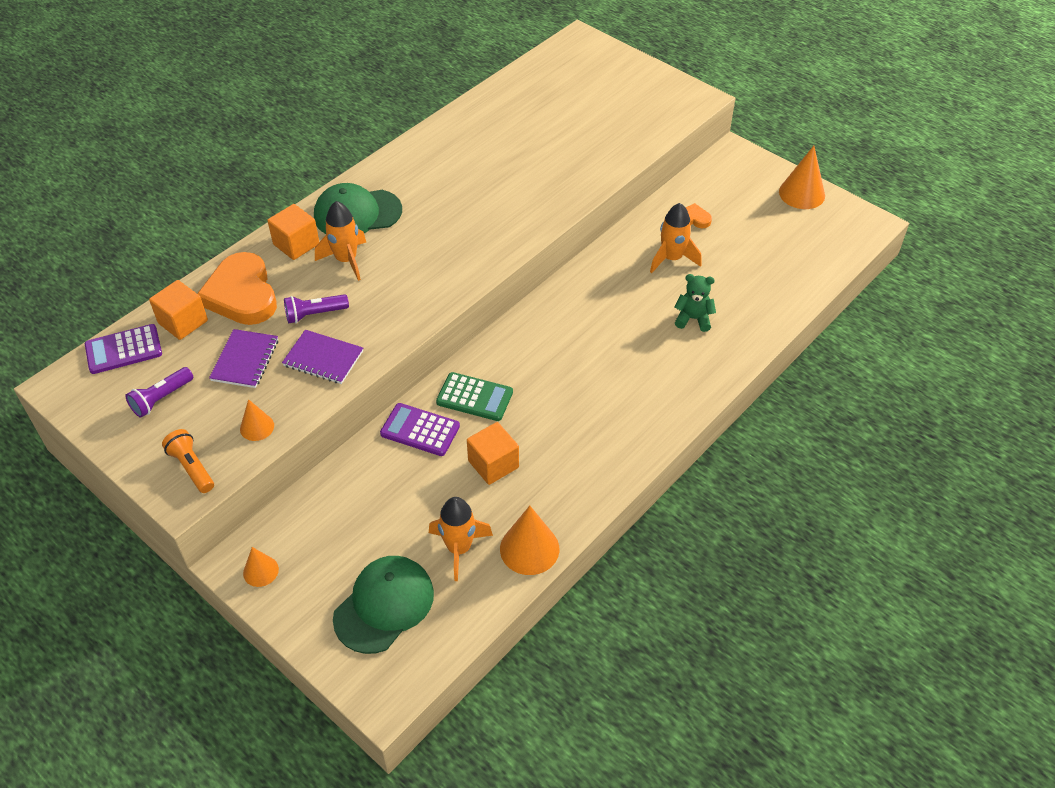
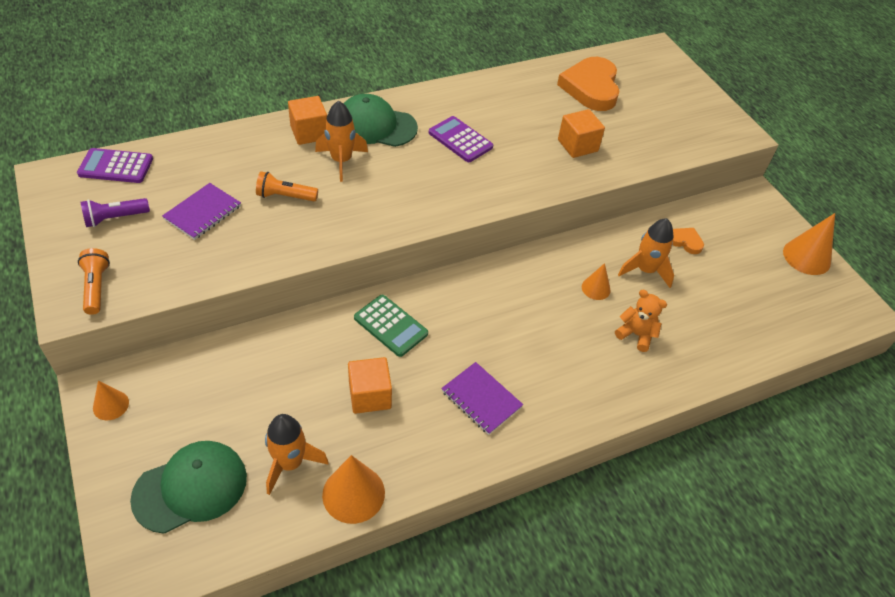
camera: 20 degrees right, 0 degrees up
orange cube [149,280,208,340] -> orange cube moved to [558,109,605,158]
orange heart [197,252,277,325] -> orange heart moved to [557,57,620,111]
orange cone [240,399,274,441] -> orange cone moved to [582,263,611,300]
purple notebook [282,330,363,384] -> purple notebook moved to [441,362,523,435]
purple flashlight [284,294,349,323] -> orange flashlight [256,171,318,201]
purple calculator [380,403,460,456] -> purple calculator moved to [429,116,493,162]
green teddy bear [674,274,716,332] -> orange teddy bear [615,290,667,352]

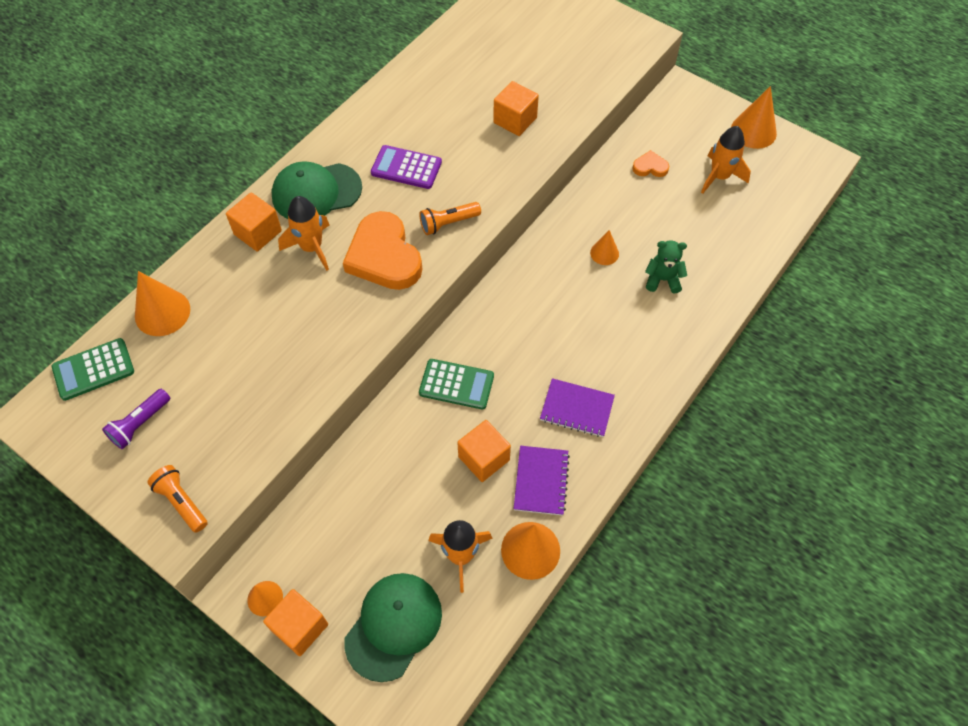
camera: 25 degrees left, 10 degrees up
purple calculator [77,148,153,183] -> green calculator [52,338,134,401]
purple notebook [162,183,241,240] -> purple notebook moved to [514,446,570,516]
orange flashlight [256,171,318,201] -> orange flashlight moved to [419,202,481,235]
orange heart [557,57,620,111] -> orange heart moved to [343,211,422,290]
orange teddy bear [615,290,667,352] -> green teddy bear [645,240,687,294]
orange rocket [618,218,674,288] -> orange rocket moved to [701,126,751,194]
none -> orange cone [135,271,190,336]
none -> orange cube [263,589,328,656]

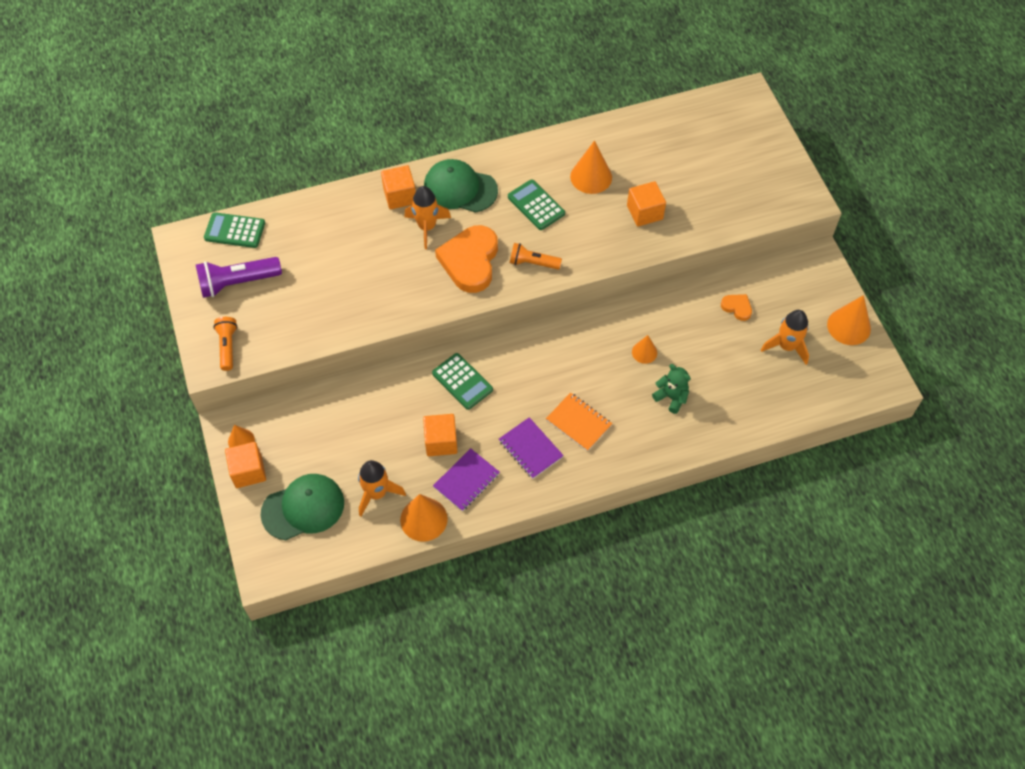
camera: 35 degrees right, 0 degrees up
purple flashlight [102,389,170,449] -> purple flashlight [196,257,282,298], size x1.59
orange cone [135,271,190,336] -> orange cone moved to [570,140,612,194]
purple calculator [371,145,442,189] -> green calculator [508,179,565,230]
none -> orange notebook [546,393,612,451]

